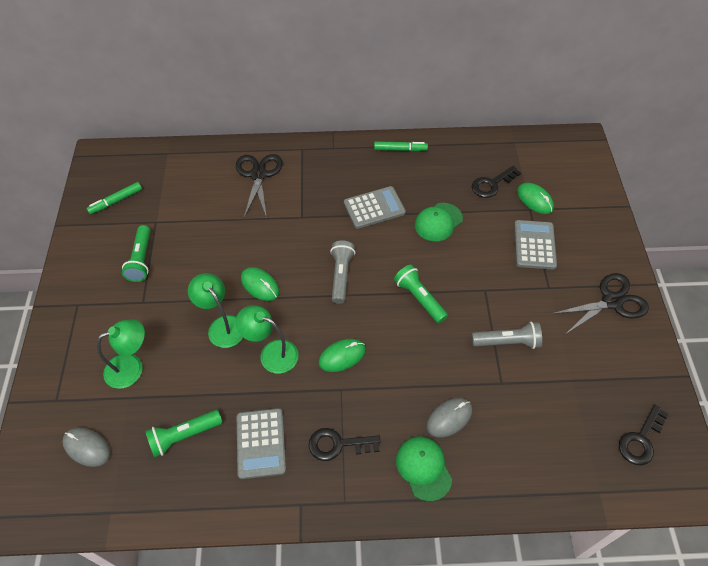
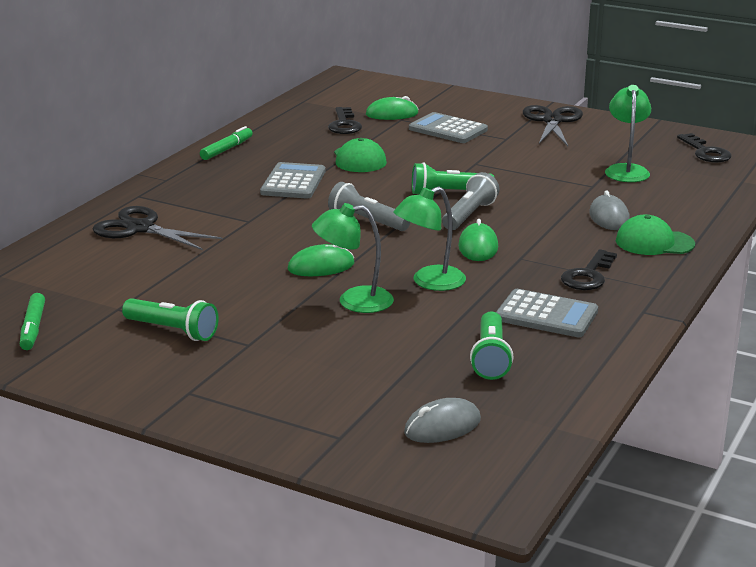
camera: 60 degrees left, 30 degrees down
green lamp [97,319,145,389] -> green lamp moved to [605,85,651,182]
grey flashlight [472,322,542,349] -> grey flashlight moved to [442,172,500,230]

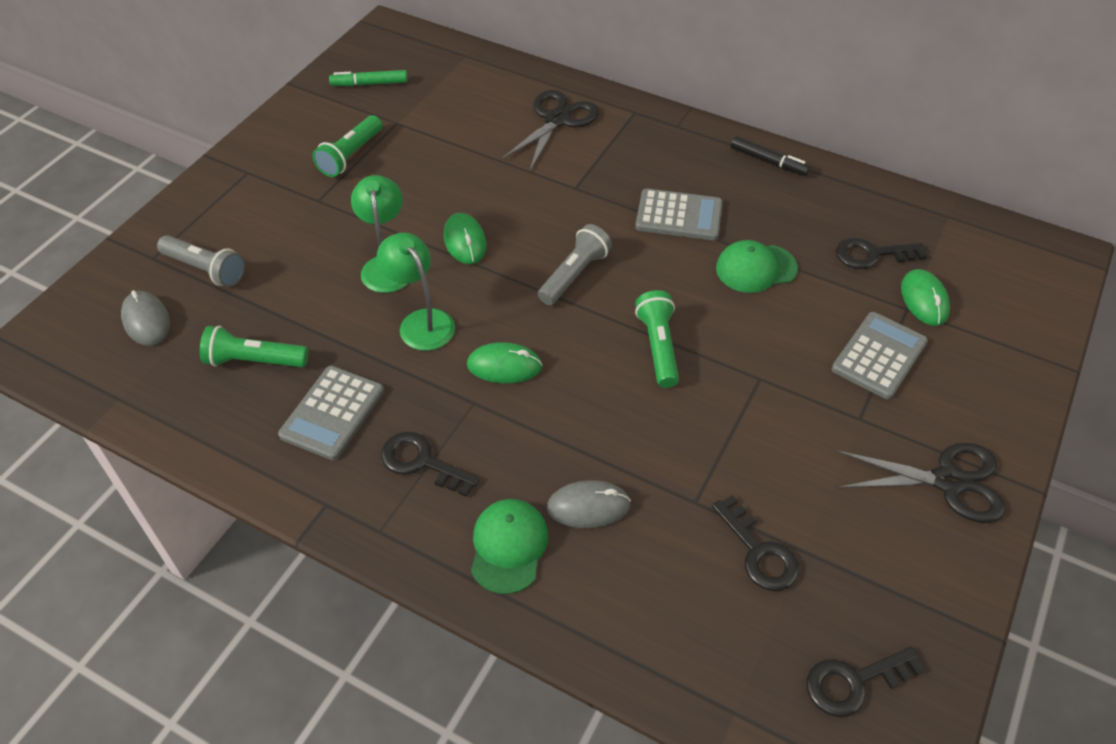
camera: 90 degrees right, 25 degrees up
green marker [200,126,253,160] -> black marker [731,136,810,176]
grey flashlight [442,172,500,230] -> grey flashlight moved to [157,235,245,287]
green lamp [605,85,651,182] -> black key [712,495,799,591]

